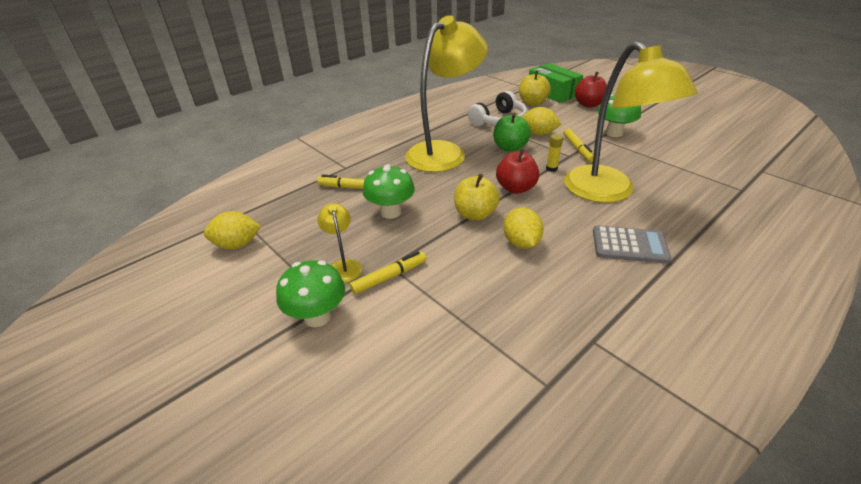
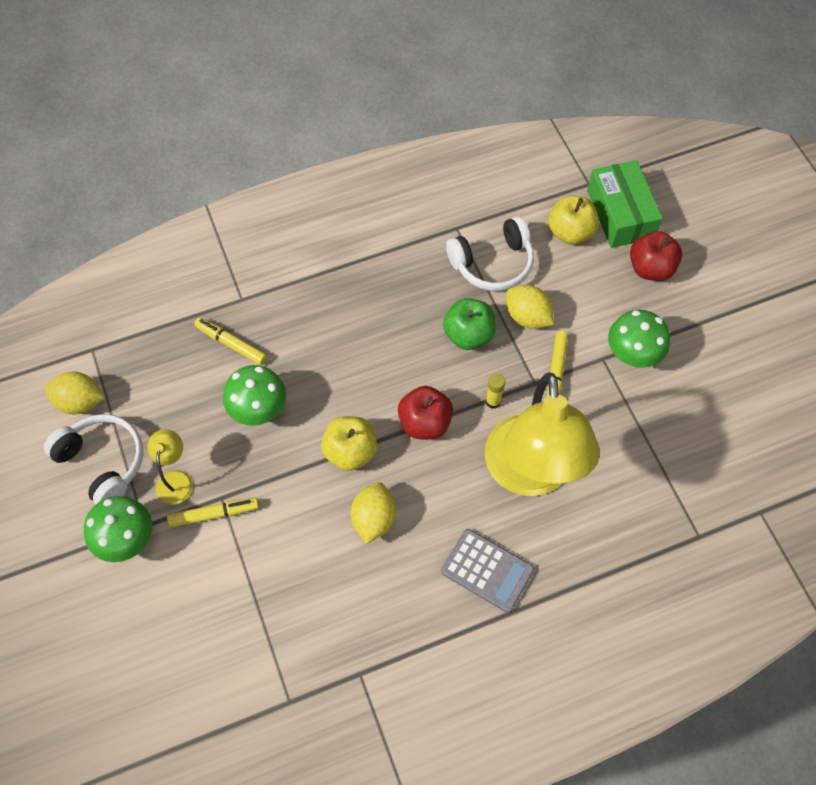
camera: 20 degrees right, 25 degrees up
yellow lamp [405,15,488,172] -> none
none -> white headphones [44,414,143,505]

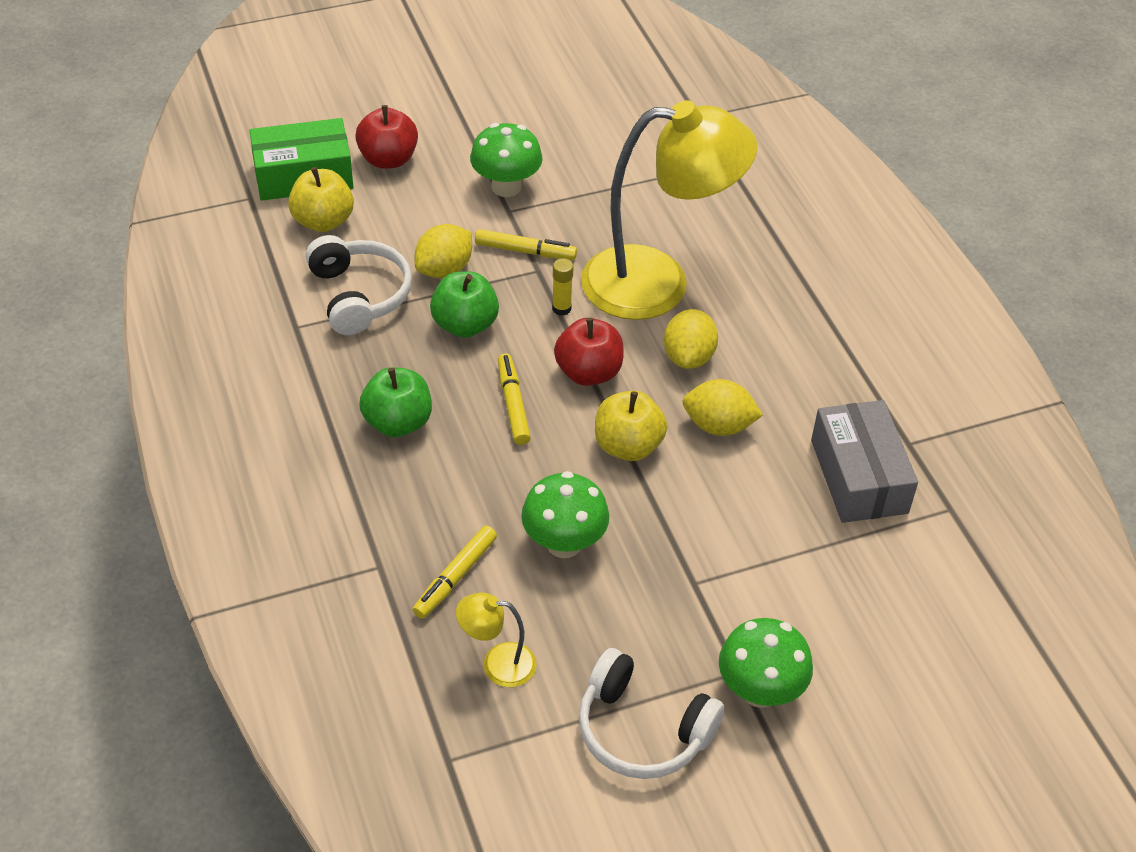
camera: 90 degrees left, 15 degrees down
yellow lemon [44,371,105,415] -> yellow lemon moved to [664,309,718,369]
white headphones [44,414,143,505] -> white headphones turned 105 degrees counterclockwise [579,648,725,779]
yellow lamp [147,429,193,505] -> yellow lamp moved to [456,593,536,687]
yellow marker [167,498,259,528] -> yellow marker moved to [498,353,531,445]
grey calculator [441,529,535,613] -> none
none -> green apple [359,367,432,437]
none -> grey box [811,400,918,523]

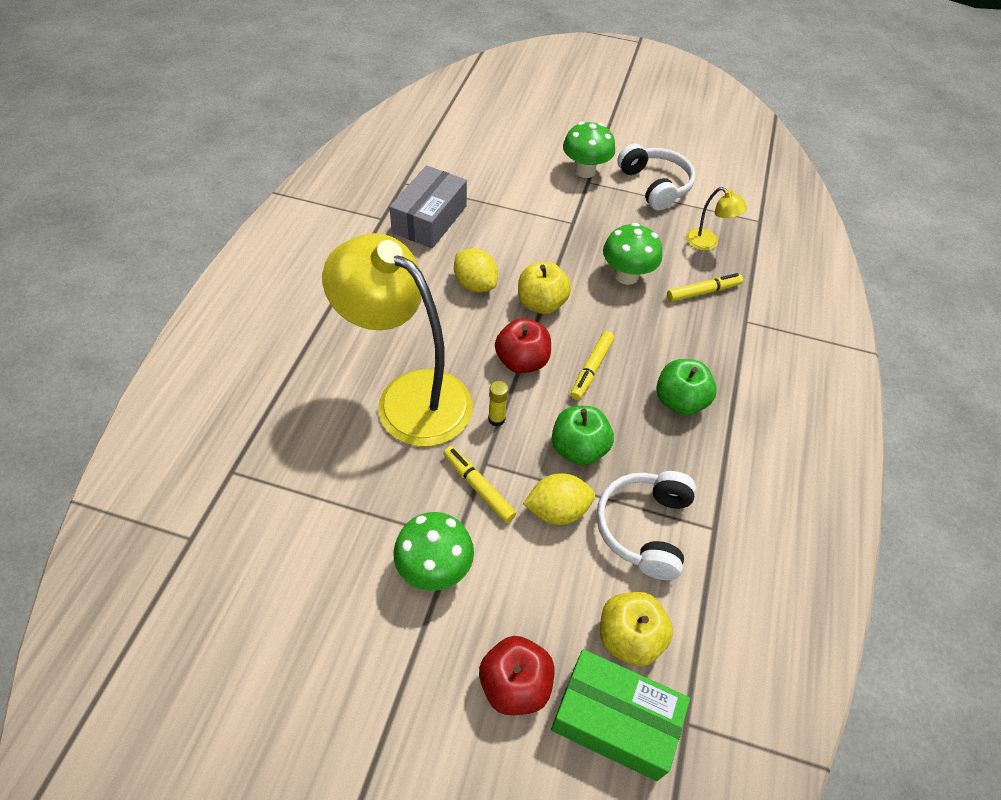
camera: 145 degrees left, 5 degrees up
yellow lemon [664,309,718,369] -> none

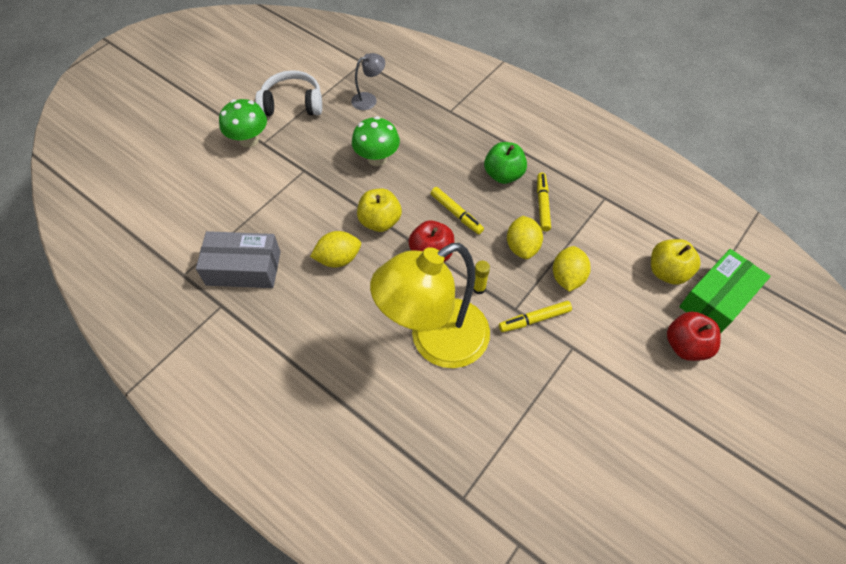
camera: 65 degrees left, 5 degrees up
grey box [389,165,467,248] -> grey box turned 45 degrees counterclockwise [196,231,281,288]
green mushroom [393,512,474,591] -> none
green apple [552,406,614,466] -> yellow lemon [507,216,543,259]
white headphones [596,471,696,580] -> none
yellow marker [667,273,743,302] -> yellow marker moved to [537,173,551,232]
yellow lamp [686,187,748,251] -> grey lamp [351,53,385,110]

